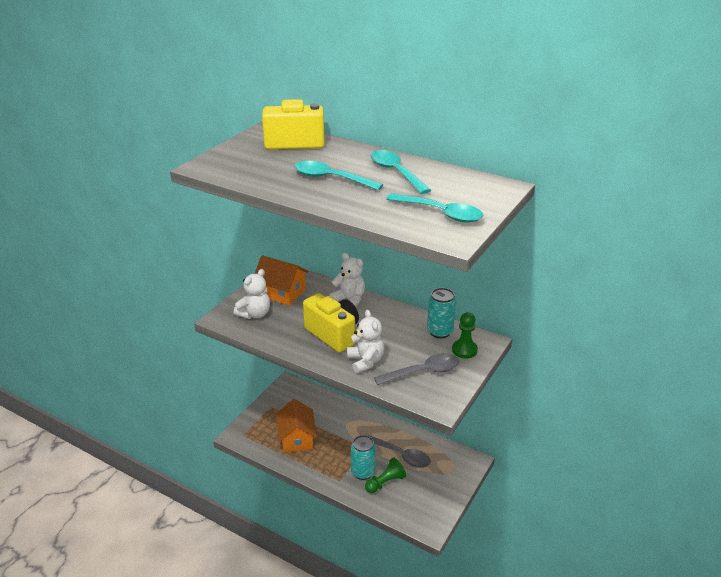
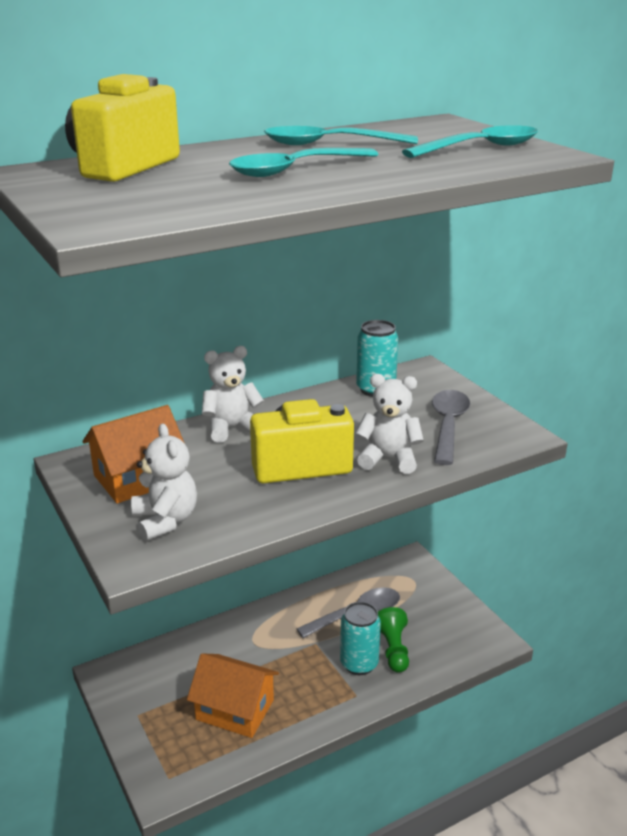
camera: 60 degrees left, 5 degrees down
green pawn [452,312,478,359] -> none

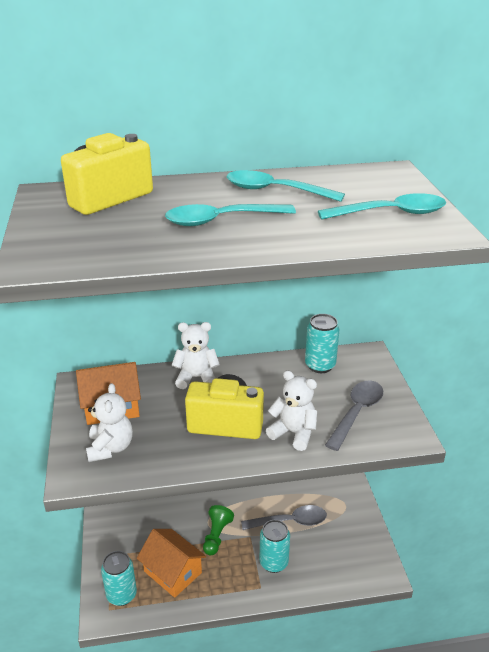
camera: 20 degrees right, 5 degrees up
green pawn [378,607,409,673] -> green pawn moved to [203,505,234,555]
none -> turquoise can [101,551,137,606]

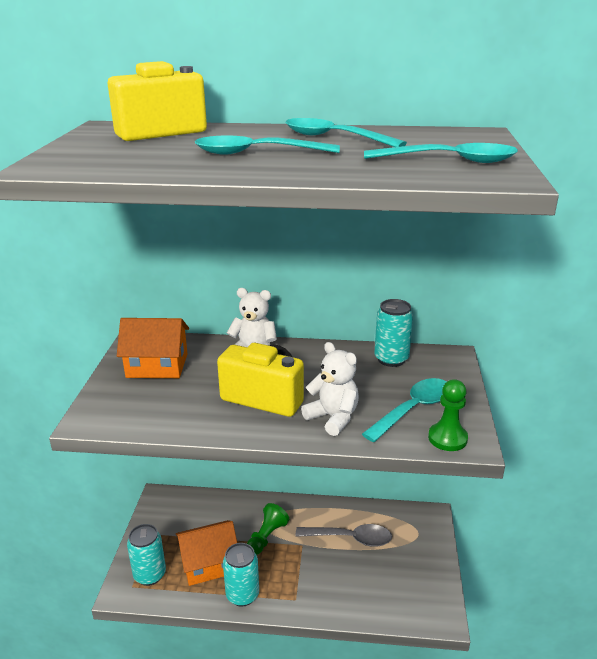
camera: 15 degrees right, 5 degrees down
white teddy bear [86,383,133,462] -> none
orange house [137,529,206,598] -> orange house turned 75 degrees counterclockwise [176,520,237,586]
turquoise can [260,520,290,573] -> turquoise can moved to [223,543,259,607]
grey spoon [325,380,383,451] -> turquoise spoon [362,378,446,442]
none -> green pawn [428,379,468,451]

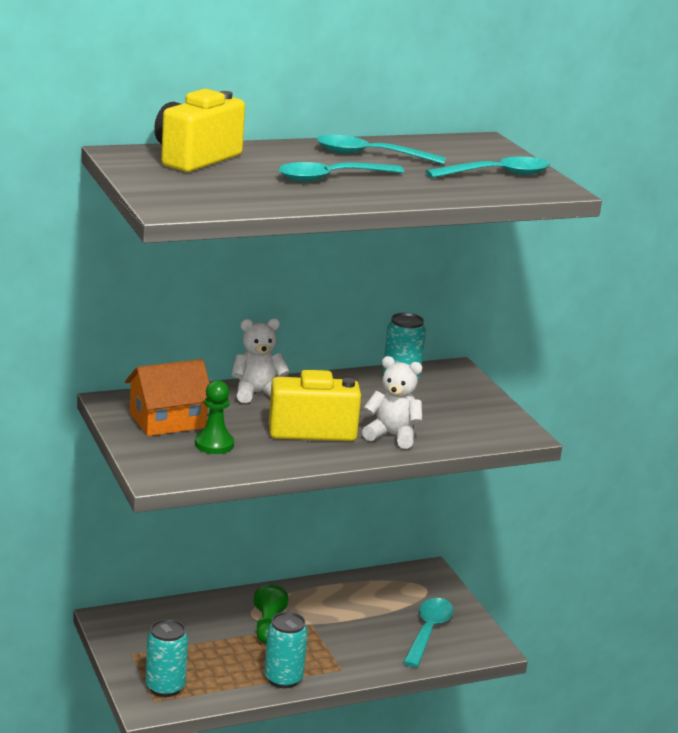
camera: 30 degrees left, 5 degrees down
orange house [176,520,237,586] -> none
grey spoon [296,524,392,547] -> none
turquoise spoon [362,378,446,442] -> turquoise spoon moved to [403,598,454,667]
green pawn [428,379,468,451] -> green pawn moved to [195,380,234,454]

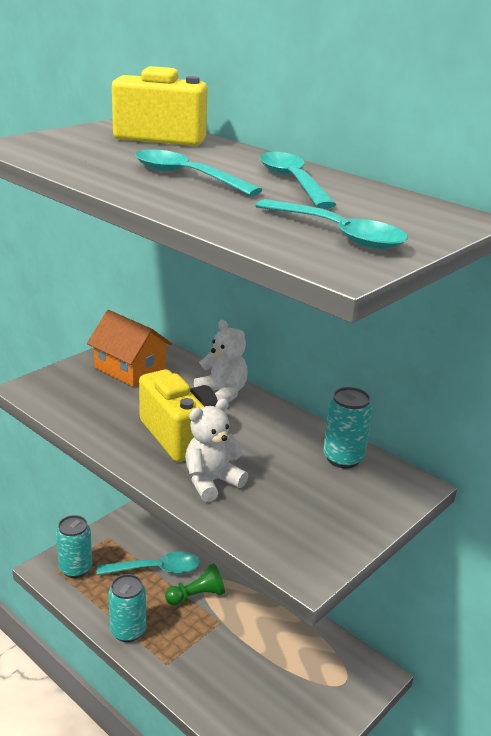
camera: 65 degrees right, 5 degrees up
green pawn [195,380,234,454] -> none
white teddy bear [362,356,423,449] -> white teddy bear turned 120 degrees counterclockwise [185,398,248,502]
turquoise spoon [403,598,454,667] -> turquoise spoon moved to [97,551,200,575]

